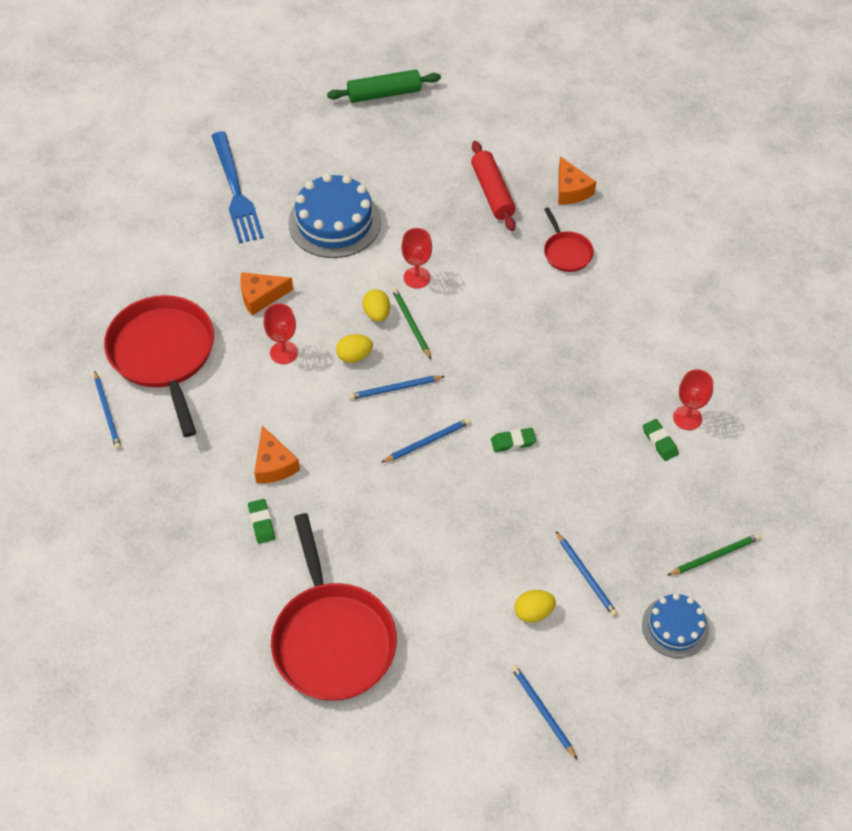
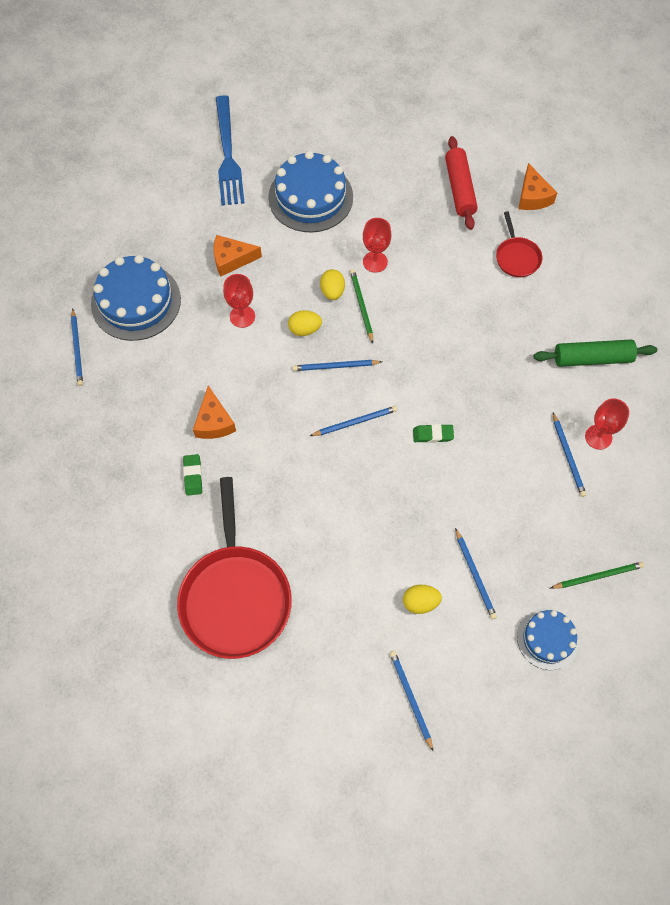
camera: 10 degrees right, 10 degrees up
red pan [104,295,214,437] -> blue cake [91,255,181,341]
green rolling pin [327,69,441,103] -> green rolling pin moved to [534,339,657,367]
green eraser [643,419,678,461] -> blue pencil [553,413,586,497]

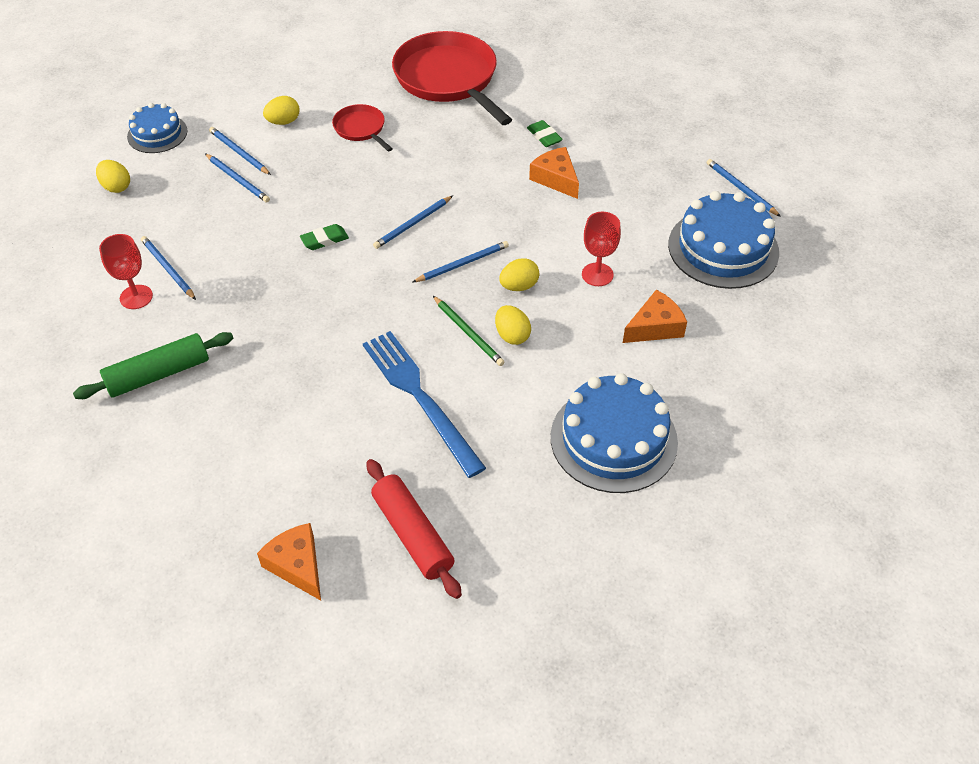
camera: 155 degrees right, 15 degrees down
blue fork [216,95,244,206] -> blue fork moved to [363,331,486,478]
red goblet [363,218,391,273] -> none
blue pencil [390,651,433,751] -> blue pencil moved to [205,153,270,203]
red pan [496,211,542,277] -> red pan moved to [332,104,393,152]
green pencil [551,562,644,589] -> yellow egg [96,160,130,193]

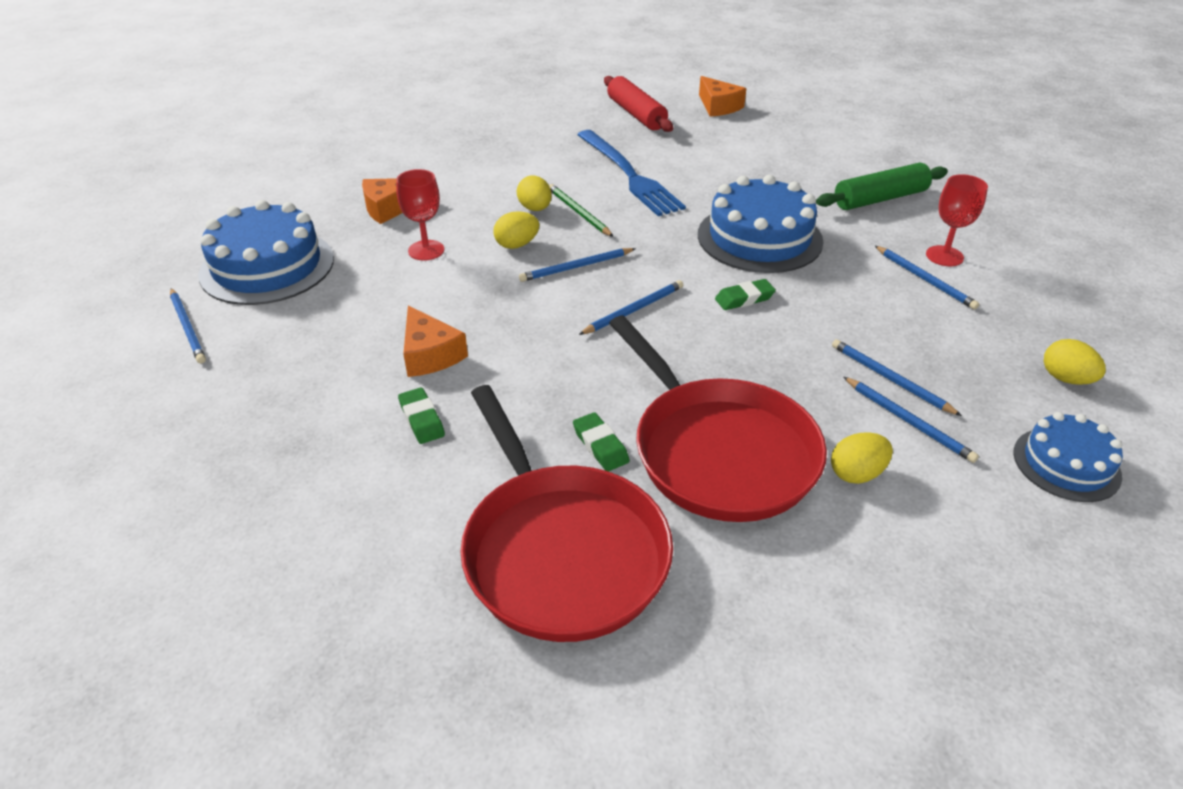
camera: 175 degrees left, 10 degrees down
red pan [332,104,393,152] -> red pan [609,316,827,522], size x2.09
blue cake [551,373,678,493] -> blue cake moved to [698,175,824,273]
none -> green eraser [573,412,630,471]

